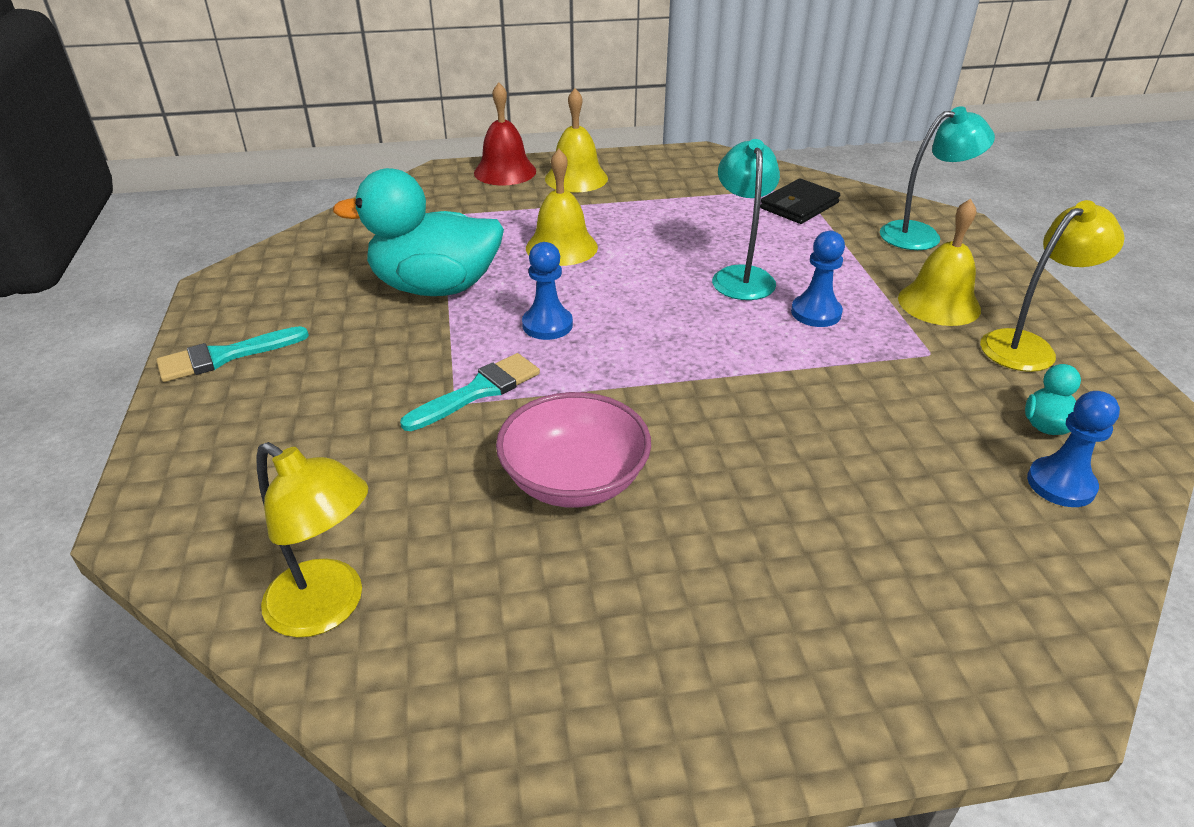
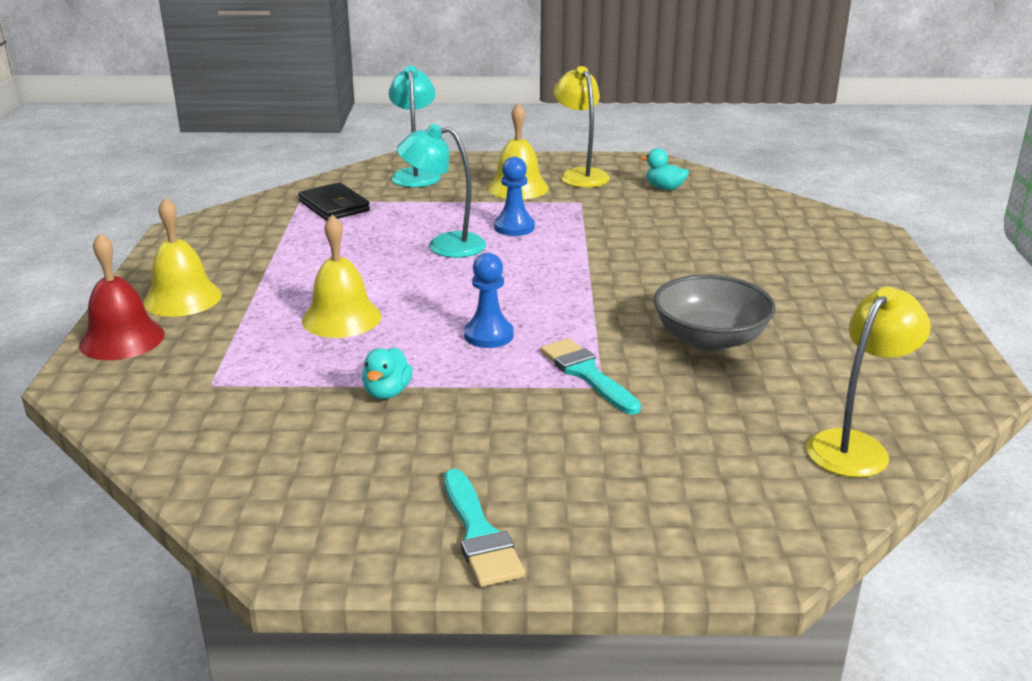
camera: 80 degrees left, 10 degrees down
turquoise duck [333,168,504,296] -> turquoise duck [362,348,413,399], size x0.41
pink bowl [496,392,651,508] -> grey bowl [653,275,776,351]
blue pawn [1027,391,1120,507] -> none

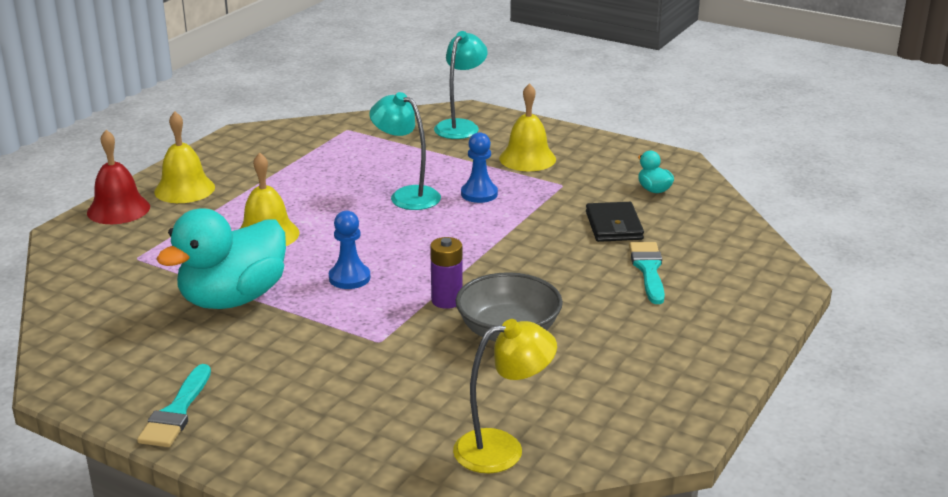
camera: 30 degrees right, 0 degrees up
black wallet [298,182,370,221] -> black wallet moved to [586,202,644,242]
turquoise duck [362,348,413,399] -> turquoise duck [157,208,286,309], size x2.44
turquoise brush [540,338,641,415] -> turquoise brush moved to [629,242,665,304]
yellow lamp [554,66,610,188] -> none
none -> purple battery [430,237,463,309]

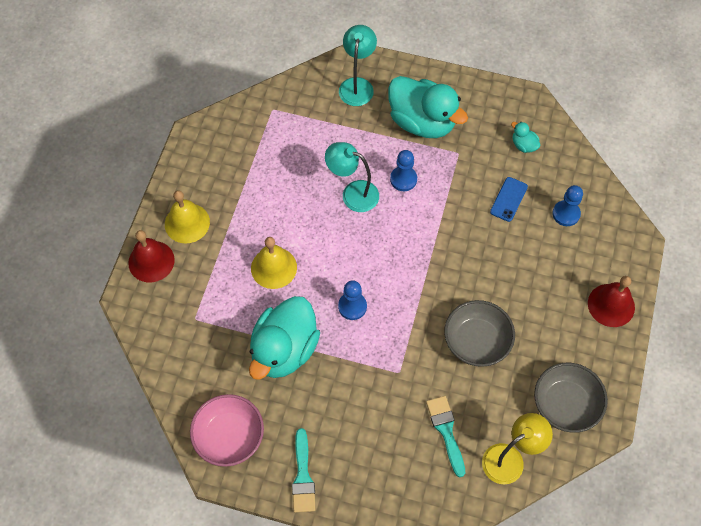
camera: 15 degrees left, 35 degrees up
purple battery [430,237,463,309] -> none
yellow bell [499,83,556,171] -> turquoise duck [388,76,468,138]
black wallet [586,202,644,242] -> blue phone [490,177,528,222]
turquoise brush [629,242,665,304] -> turquoise brush moved to [426,396,465,477]
none -> pink bowl [190,394,264,467]
none -> grey bowl [534,363,608,433]
none -> blue pawn [552,185,583,226]
none -> red bell [588,276,635,327]

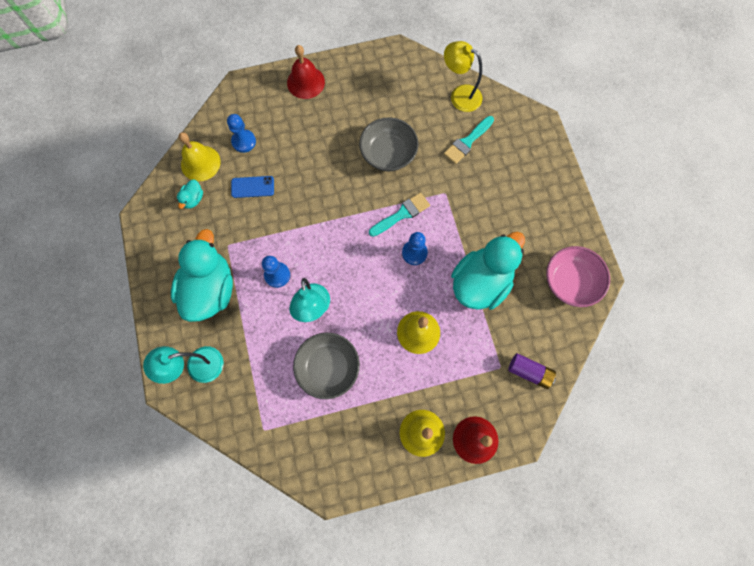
camera: 120 degrees left, 10 degrees up
turquoise duck [249,296,320,380] -> turquoise duck turned 45 degrees counterclockwise [451,231,525,310]
turquoise brush [292,428,316,513] -> turquoise brush moved to [369,192,430,237]
grey bowl [534,363,608,433] -> grey bowl moved to [293,333,360,399]
none -> yellow bell [178,132,221,181]
none -> purple battery [508,353,556,389]

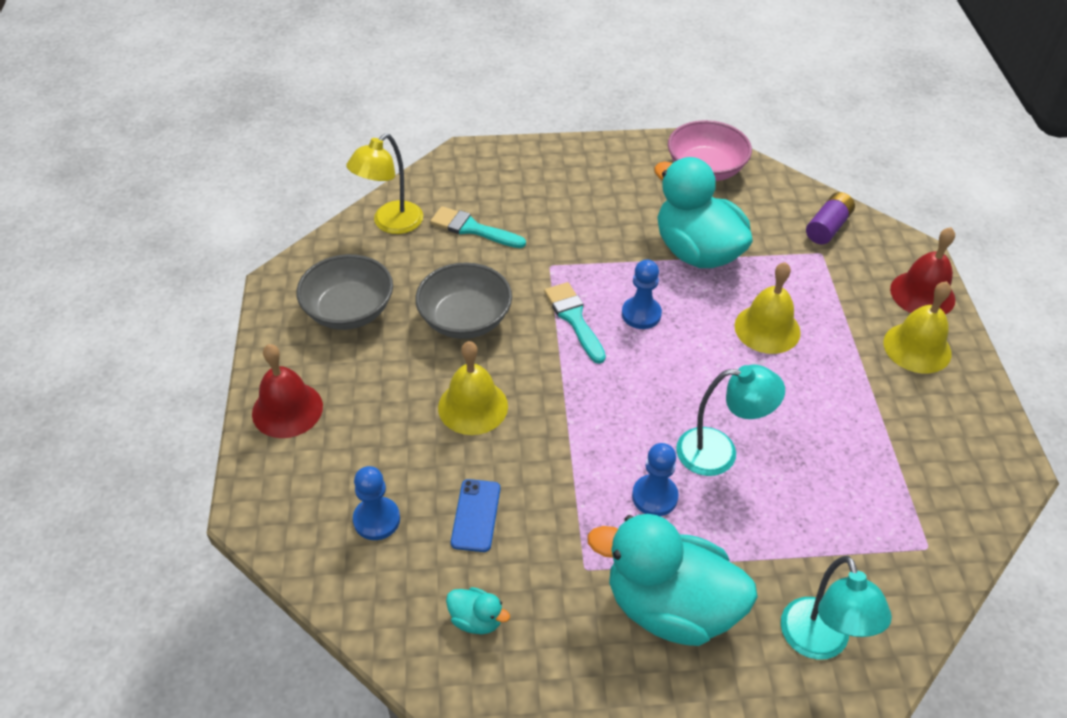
camera: 80 degrees left, 25 degrees down
yellow bell [178,132,221,181] -> yellow bell moved to [438,341,508,435]
grey bowl [293,333,360,399] -> grey bowl moved to [296,254,393,330]
turquoise brush [444,116,494,164] -> turquoise brush turned 150 degrees clockwise [430,206,526,248]

